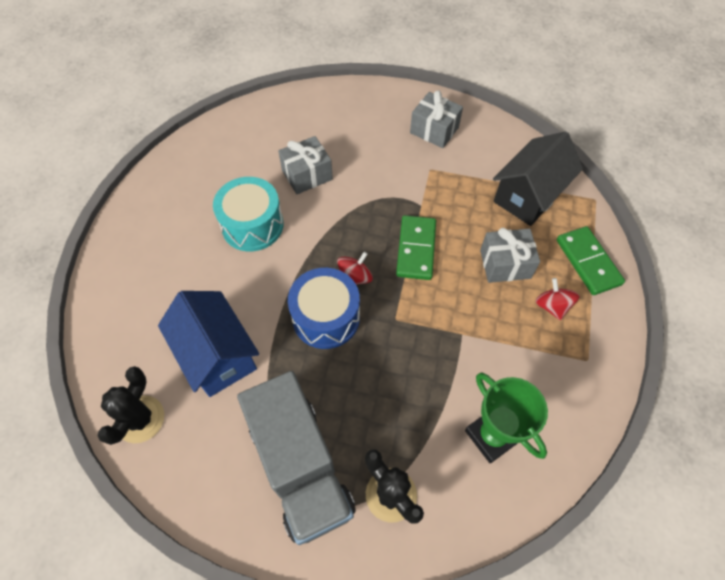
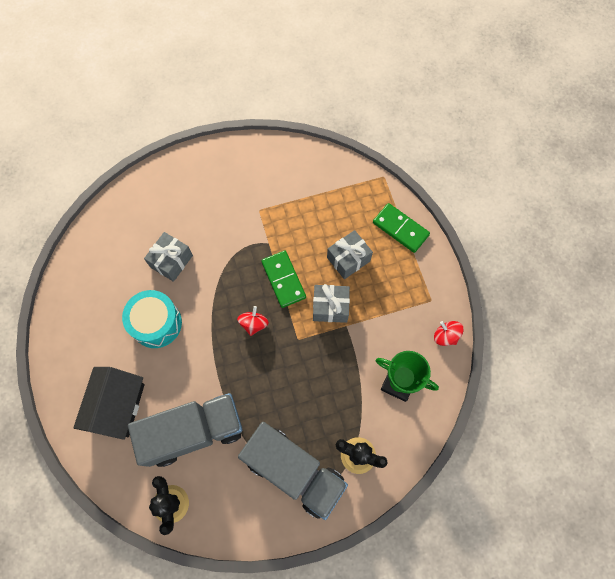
camera: 30 degrees left, 10 degrees up
blue house [158,291,259,397] -> grey truck [128,393,242,467]
blue drum [288,268,360,349] -> none
grey gift [410,91,463,148] -> grey gift moved to [313,284,350,323]
black house [493,131,583,226] -> black house moved to [73,367,145,440]
red spinning top [535,278,579,320] -> red spinning top moved to [434,321,464,346]

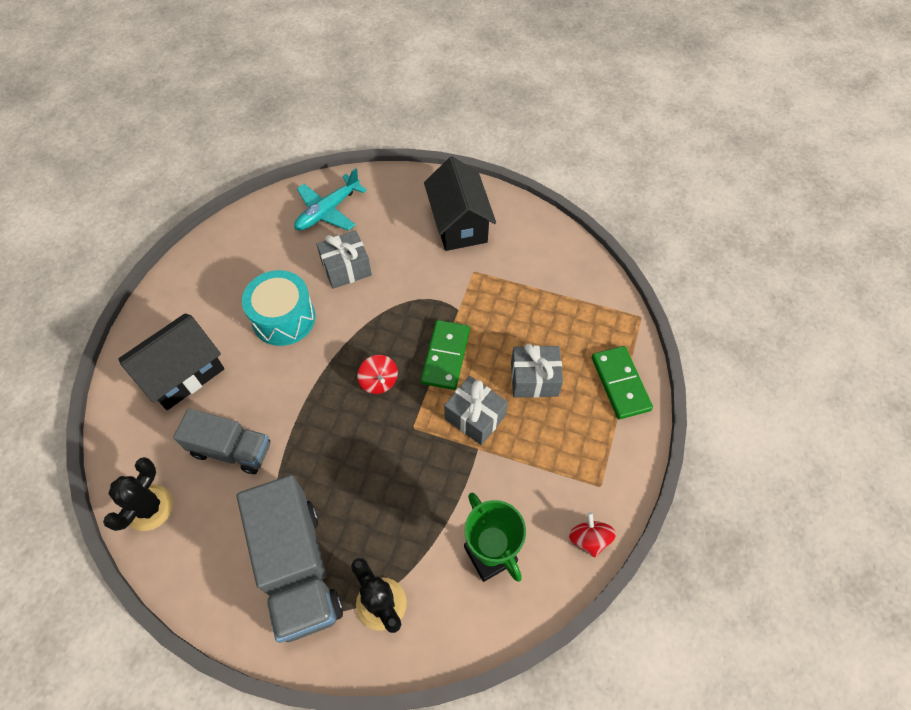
camera: 35 degrees right, 10 degrees down
grey truck [128,393,242,467] -> grey truck [173,408,270,474], size x0.63
red spinning top [237,306,269,336] -> red spinning top turned 105 degrees clockwise [357,355,398,394]
none -> turquoise plane [294,168,367,231]
none -> black house [424,156,496,251]

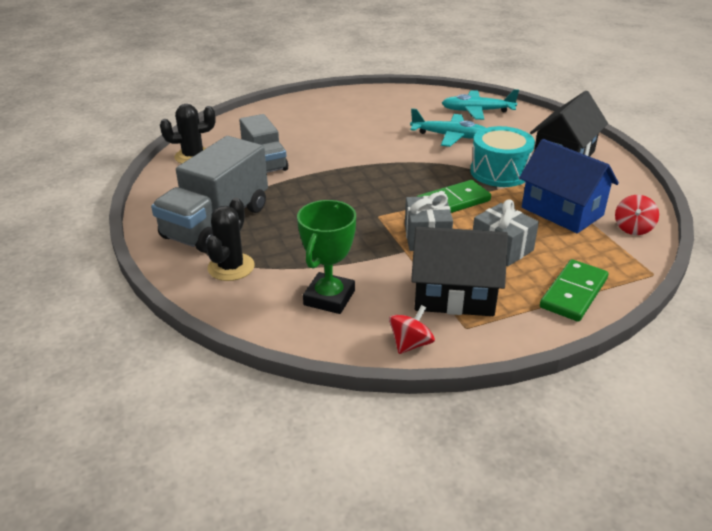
camera: 50 degrees right, 25 degrees down
black house [118,313,224,410] -> black house moved to [411,227,508,316]
turquoise drum [242,270,315,346] -> turquoise drum moved to [470,126,535,187]
grey gift [316,230,372,289] -> turquoise plane [410,108,486,147]
red spinning top [357,355,398,394] -> red spinning top moved to [615,195,659,235]
none -> blue house [519,139,619,233]

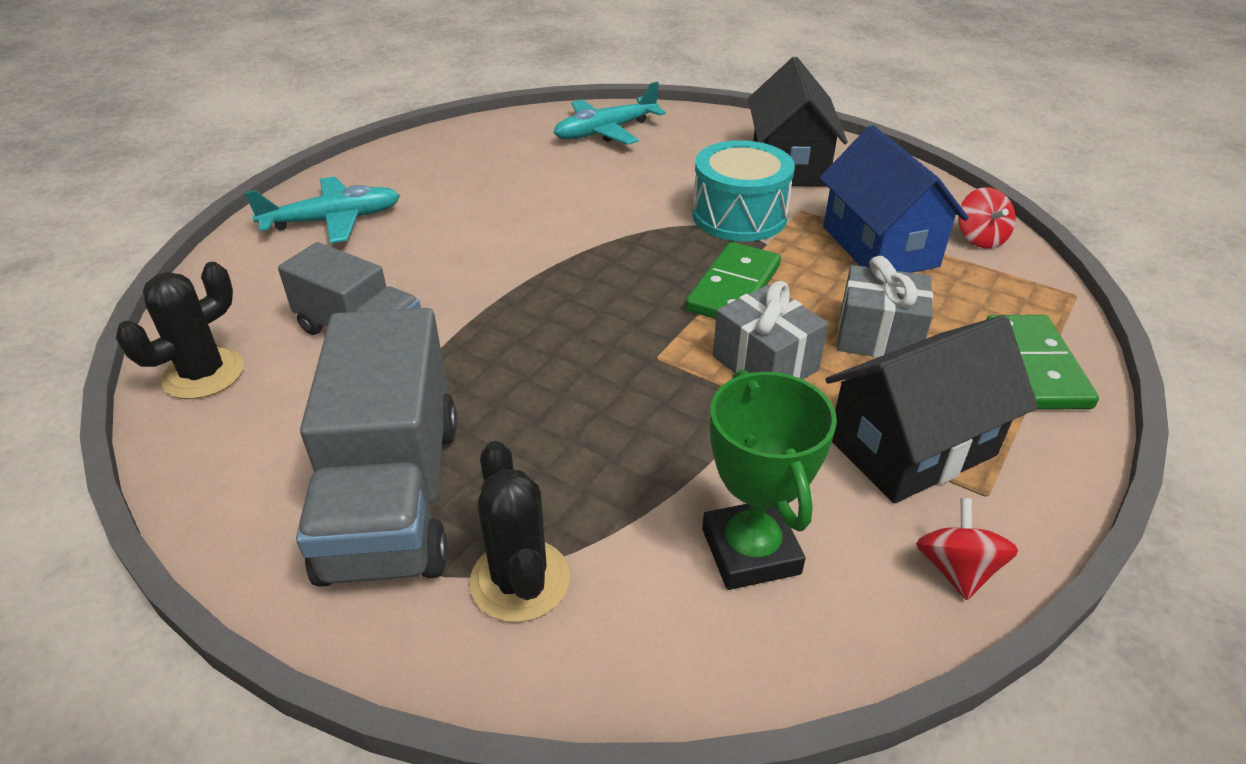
camera: 35 degrees left, 5 degrees up
turquoise plane [410,108,486,147] -> turquoise plane moved to [245,176,400,243]
blue house [519,139,619,233] -> blue house turned 60 degrees clockwise [819,125,969,273]

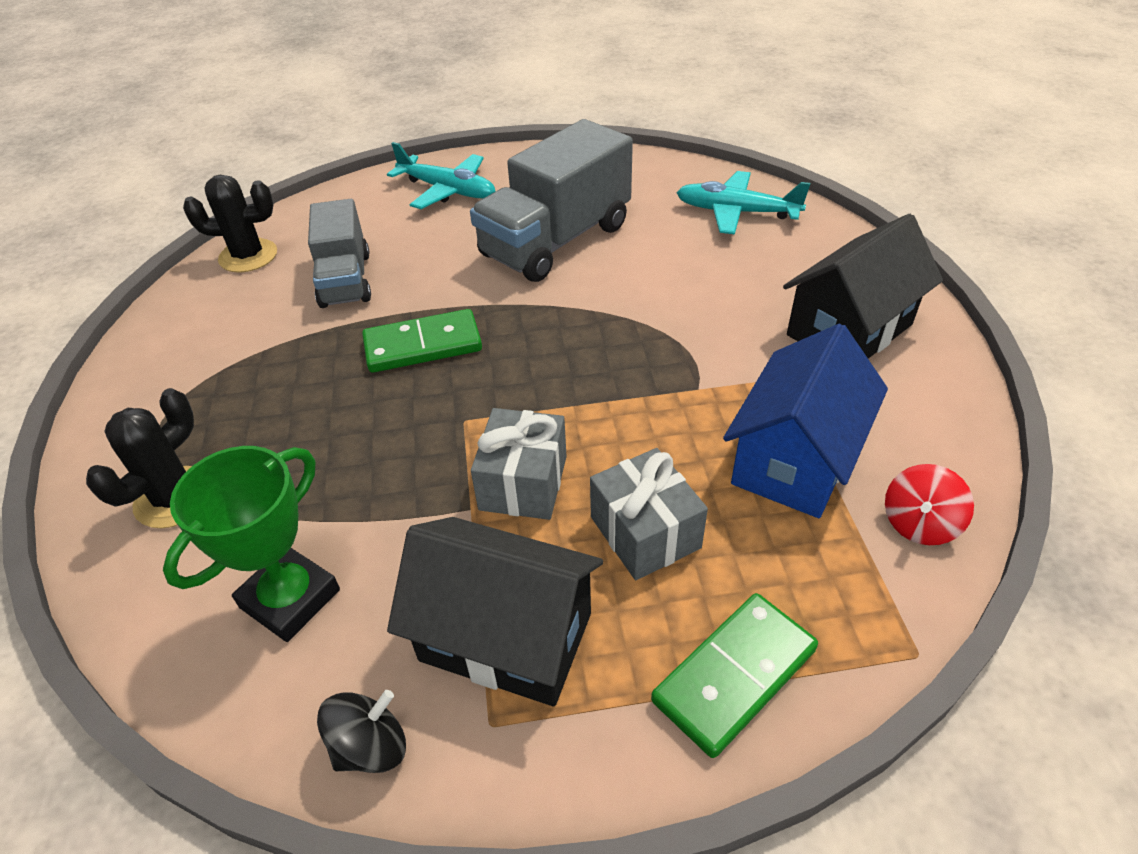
camera: 50 degrees right, 5 degrees up
grey truck [296,308,457,586] -> grey truck moved to [470,119,633,282]
green domino [685,242,781,319] -> green domino moved to [362,309,482,373]
turquoise drum [692,140,795,242] -> none
red spinning top [916,498,1019,600] -> black spinning top [317,690,406,773]

